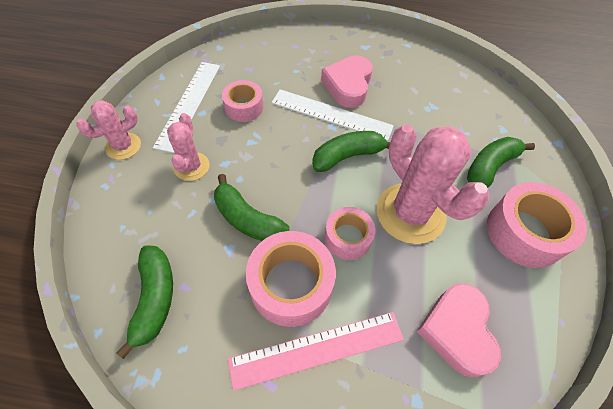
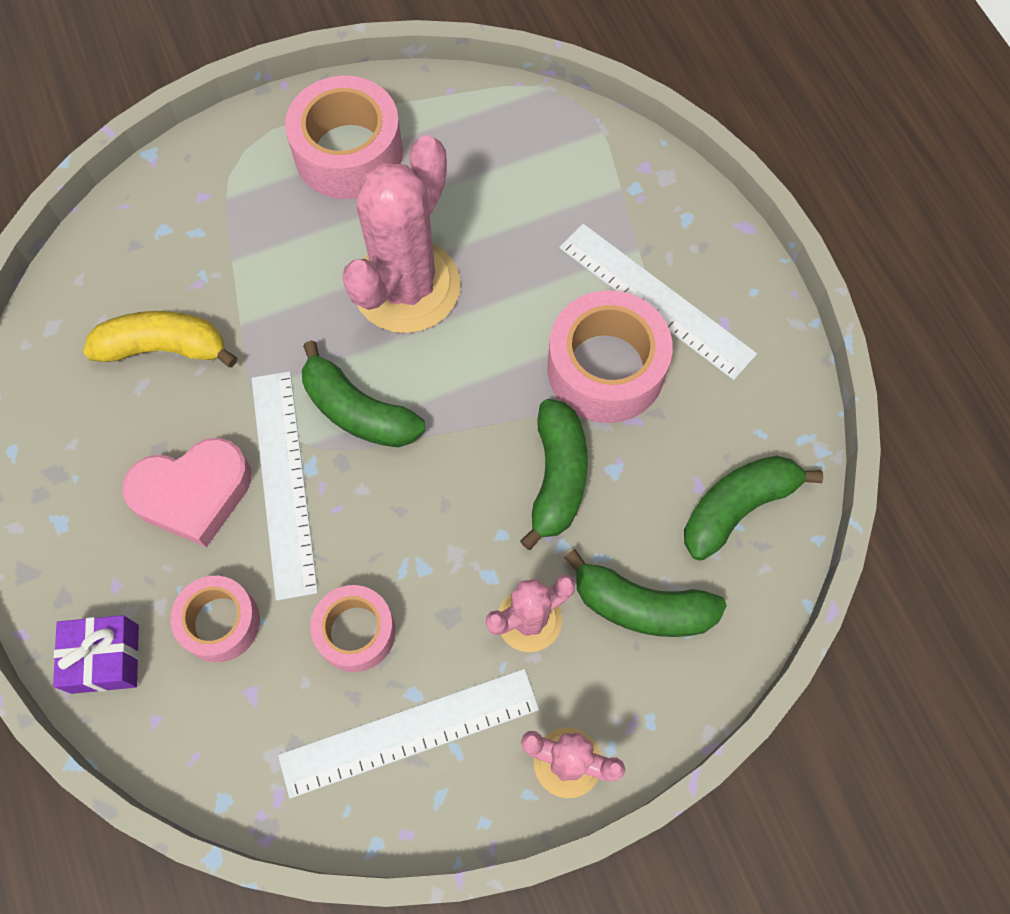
camera: 120 degrees left, 10 degrees up
pink ruler [228,312,404,391] -> white ruler [559,224,757,380]
pink tape [325,207,376,260] -> pink tape moved to [170,576,260,662]
pink heart [417,283,501,378] -> none
green banana [467,137,535,188] -> green banana moved to [565,550,727,637]
none -> purple gift [53,615,139,694]
none -> yellow banana [83,311,237,367]

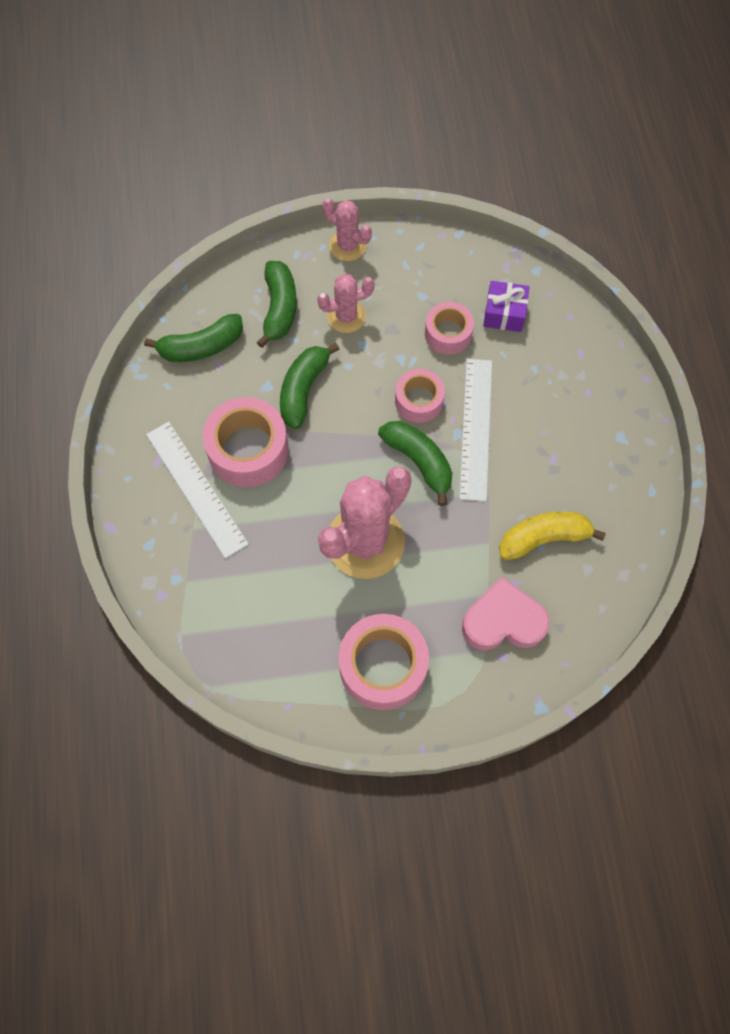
camera: 165 degrees left, 0 degrees up
purple gift [53,615,139,694] -> purple gift moved to [483,281,530,332]
yellow banana [83,311,237,367] -> yellow banana turned 150 degrees clockwise [499,512,606,560]
pink heart [123,438,251,547] -> pink heart moved to [462,577,550,650]
pink tape [170,576,260,662] -> pink tape moved to [395,369,445,423]
white ruler [278,669,539,798] -> none
green banana [565,550,727,637] -> green banana turned 60 degrees clockwise [257,261,297,348]

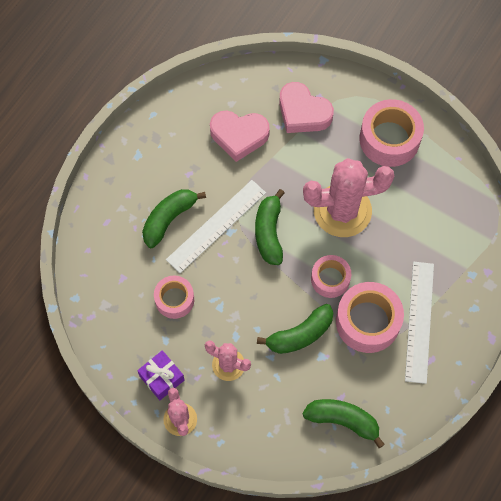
camera: 140 degrees left, 0 degrees up
green banana [257,261,297,348] -> green banana moved to [142,189,206,248]
pink tape [395,369,445,423] -> pink tape moved to [311,255,351,298]
purple gift [483,281,530,332] -> purple gift moved to [137,350,184,400]
yellow banana [499,512,606,560] -> pink heart [210,111,270,162]

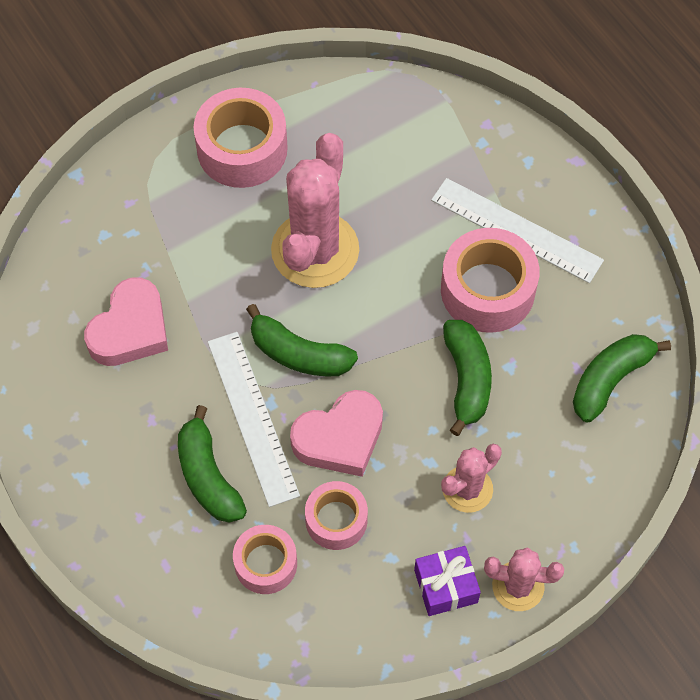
camera: 65 degrees left, 5 degrees down
pink heart [279,82,334,133] -> pink heart moved to [290,390,383,477]
pink tape [311,255,351,298] -> pink tape moved to [233,525,297,594]

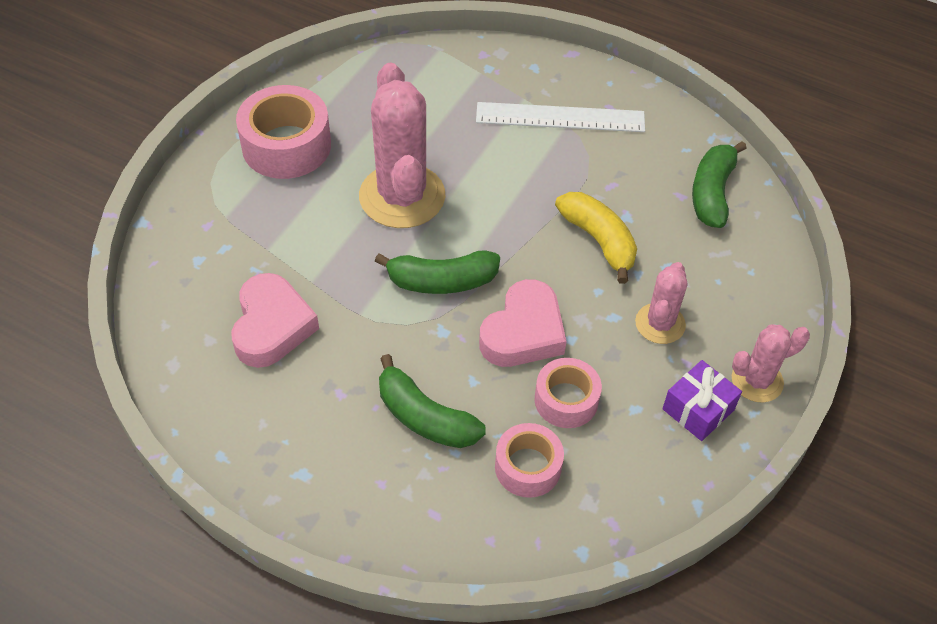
camera: 30 degrees left, 10 degrees down
white ruler [208,332,300,507] -> none
pink tape [441,228,540,333] -> none
green banana [443,320,492,436] -> yellow banana [555,192,637,284]

